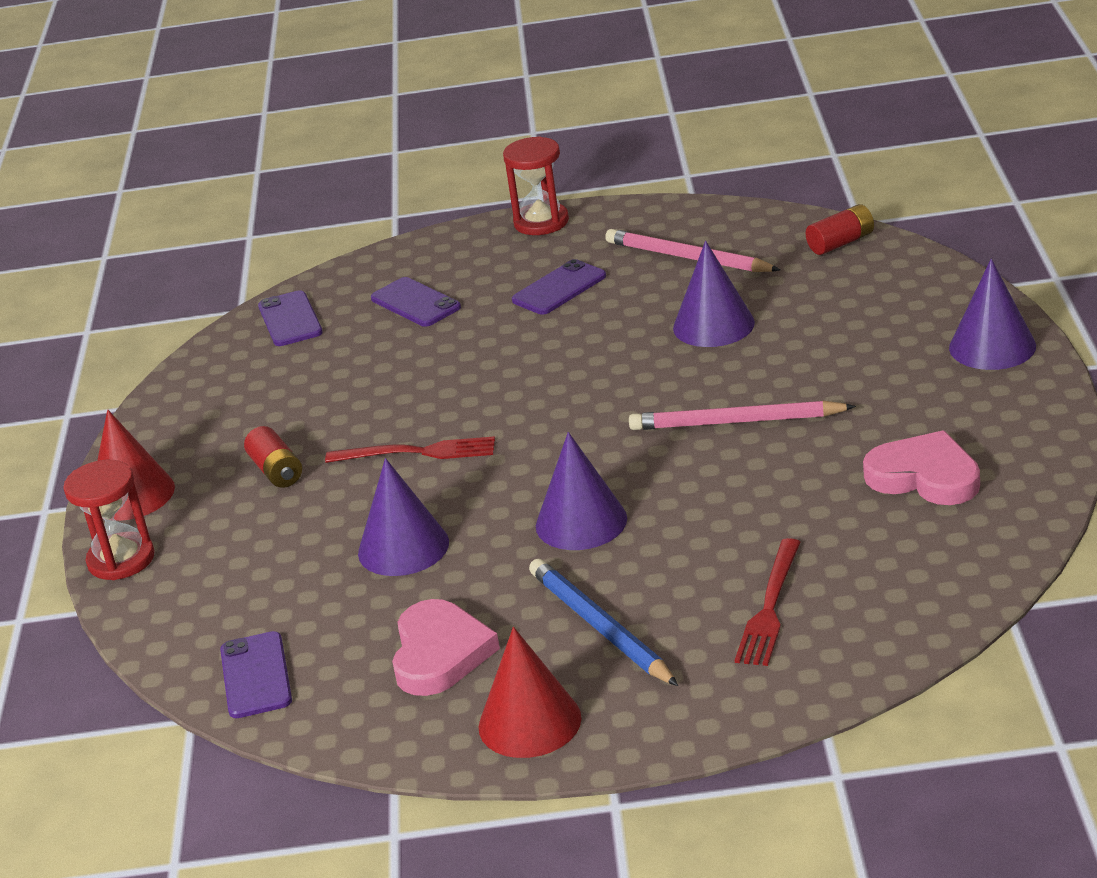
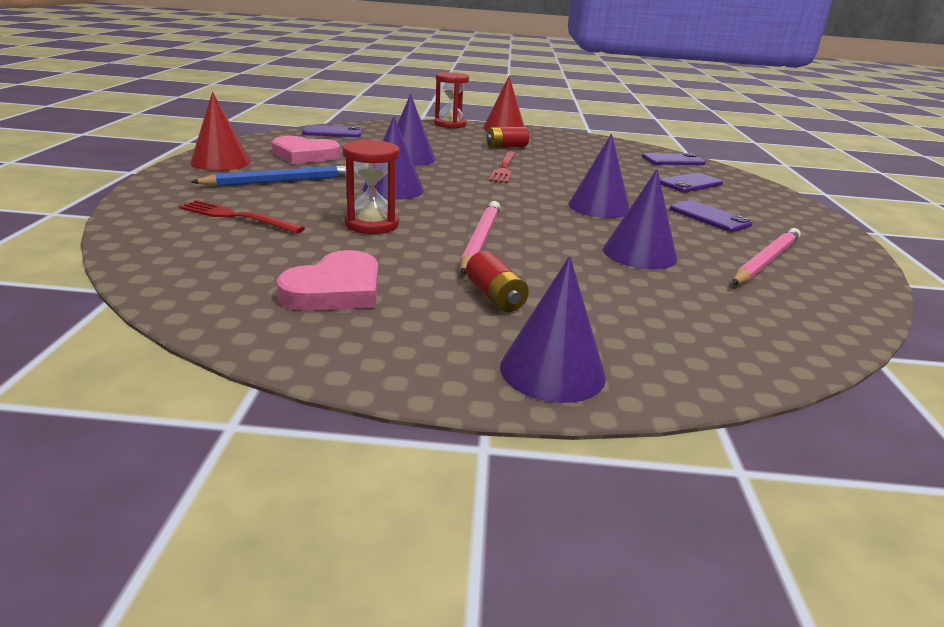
camera: 90 degrees right, 5 degrees down
red hourglass [503,136,569,235] -> red hourglass moved to [343,140,400,234]
red battery [806,204,874,255] -> red battery moved to [466,251,529,312]
none -> purple cone [569,134,630,218]

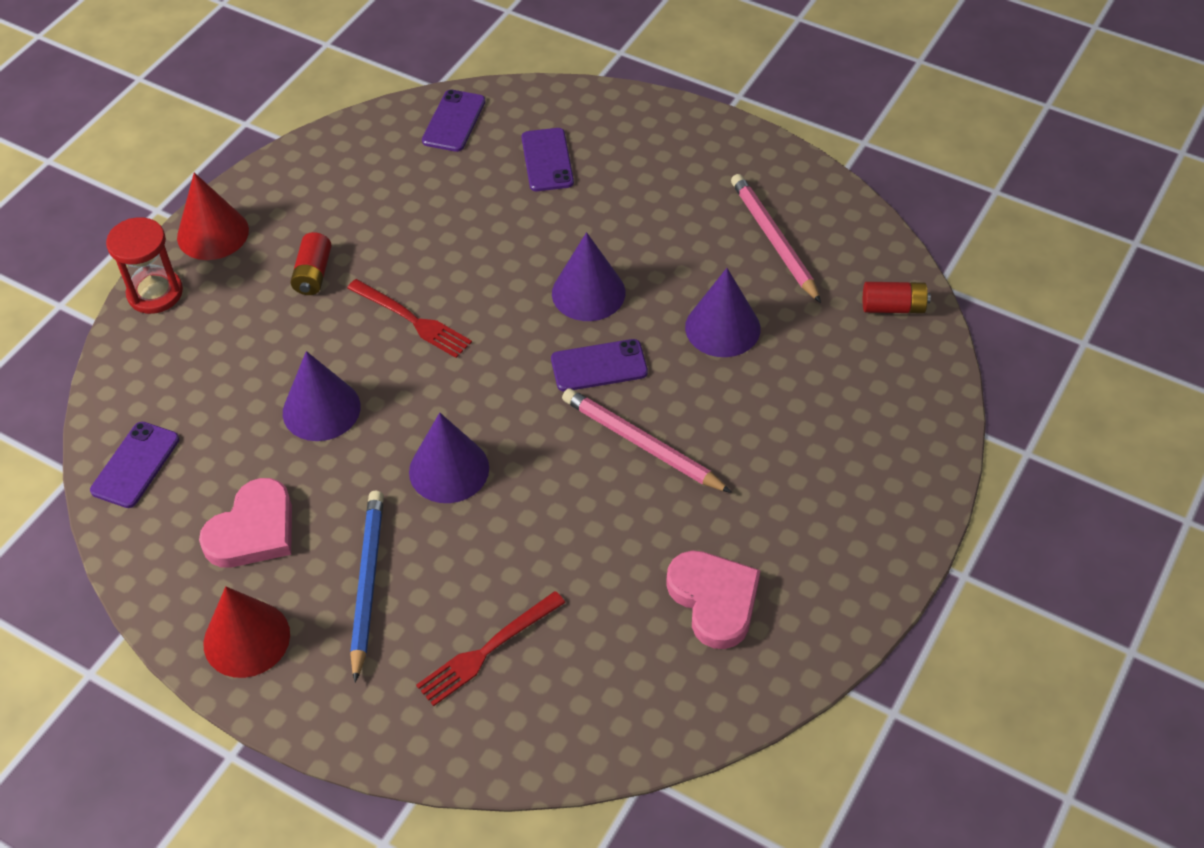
camera: 60 degrees left, 25 degrees up
red hourglass [343,140,400,234] -> none
red battery [466,251,529,312] -> red battery moved to [863,282,931,313]
purple cone [500,256,606,403] -> none
purple phone [670,200,752,232] -> purple phone moved to [551,339,648,392]

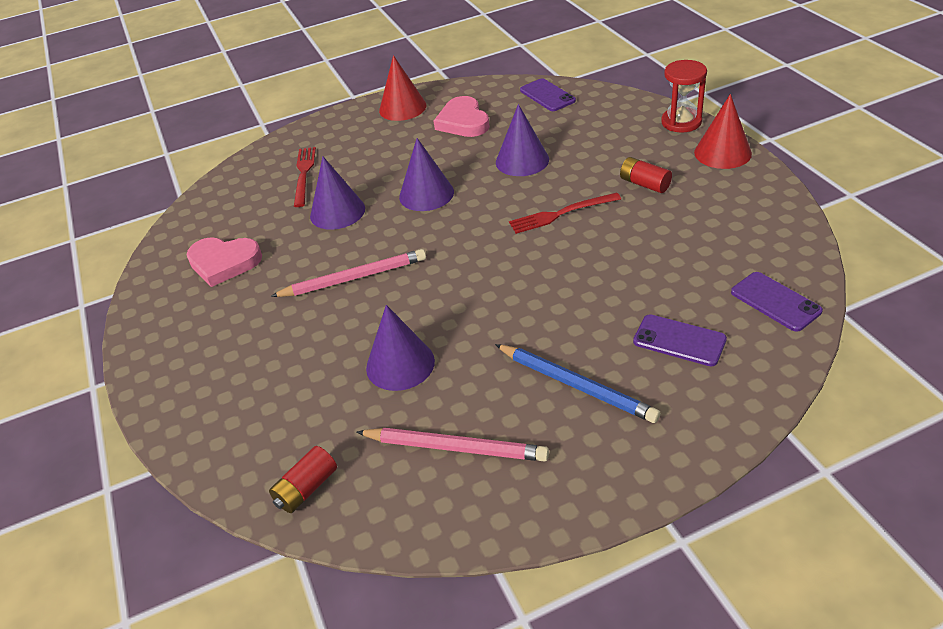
camera: 130 degrees right, 10 degrees down
blue pencil [350,491,384,683] -> blue pencil moved to [495,344,660,423]
purple phone [551,339,648,392] -> none
purple cone [552,232,626,321] -> purple cone moved to [310,156,365,230]

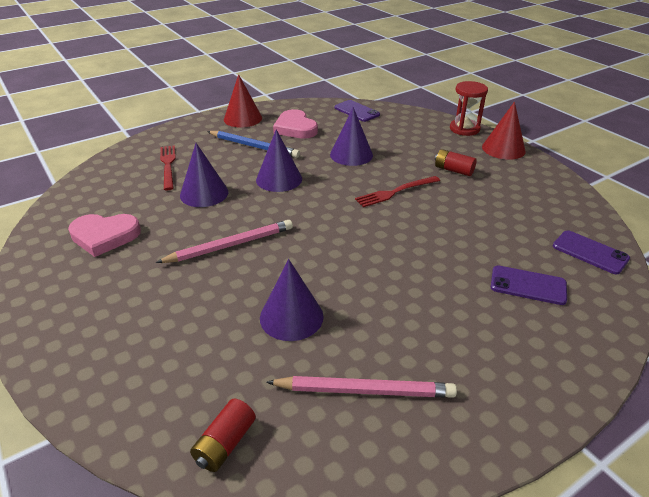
camera: 15 degrees left, 5 degrees down
blue pencil [495,344,660,423] -> blue pencil moved to [207,131,300,158]

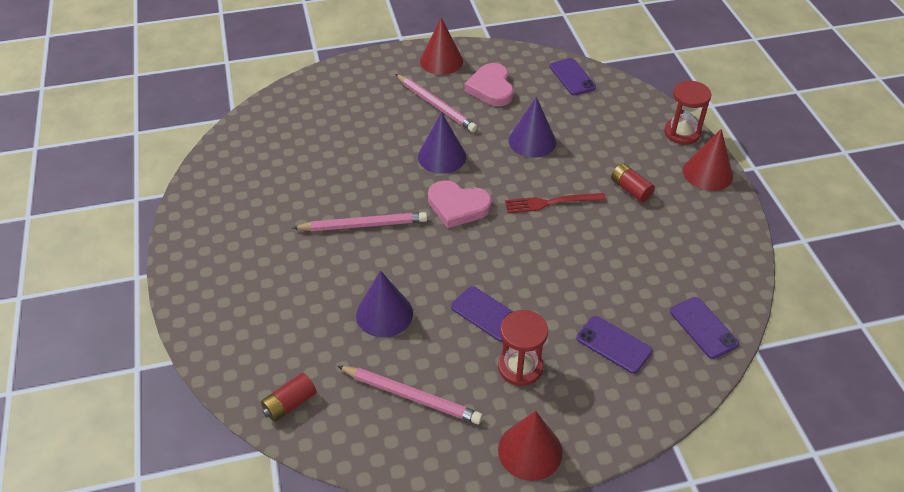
camera: 20 degrees right, 10 degrees up
pink heart [68,214,141,257] -> pink heart moved to [428,180,492,228]
red fork [160,145,176,191] -> none
purple cone [180,143,228,207] -> none
blue pencil [207,131,300,158] -> pink pencil [395,74,477,132]
none -> purple phone [451,286,514,342]
none -> red hourglass [498,310,548,386]
none -> red cone [498,411,563,481]

